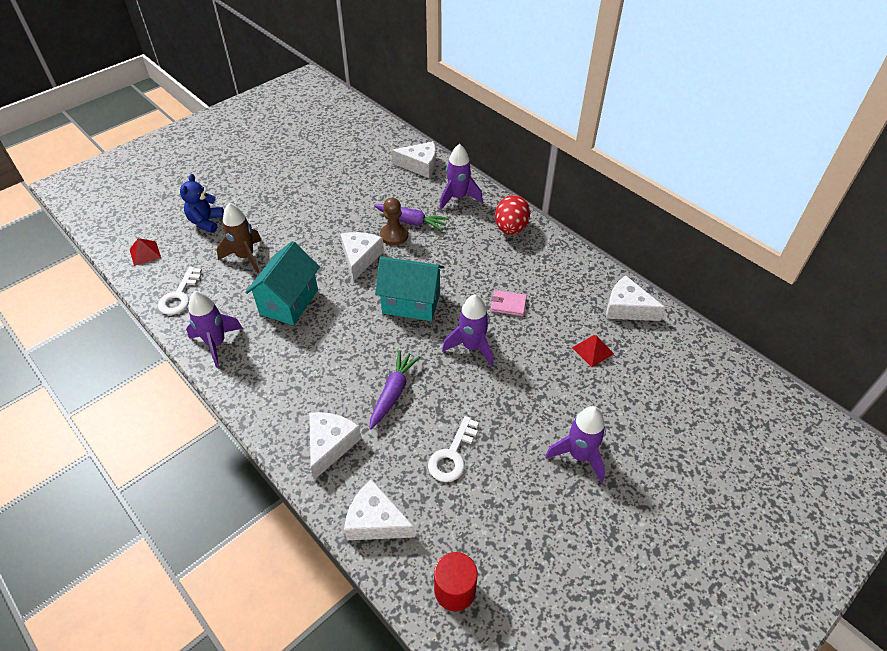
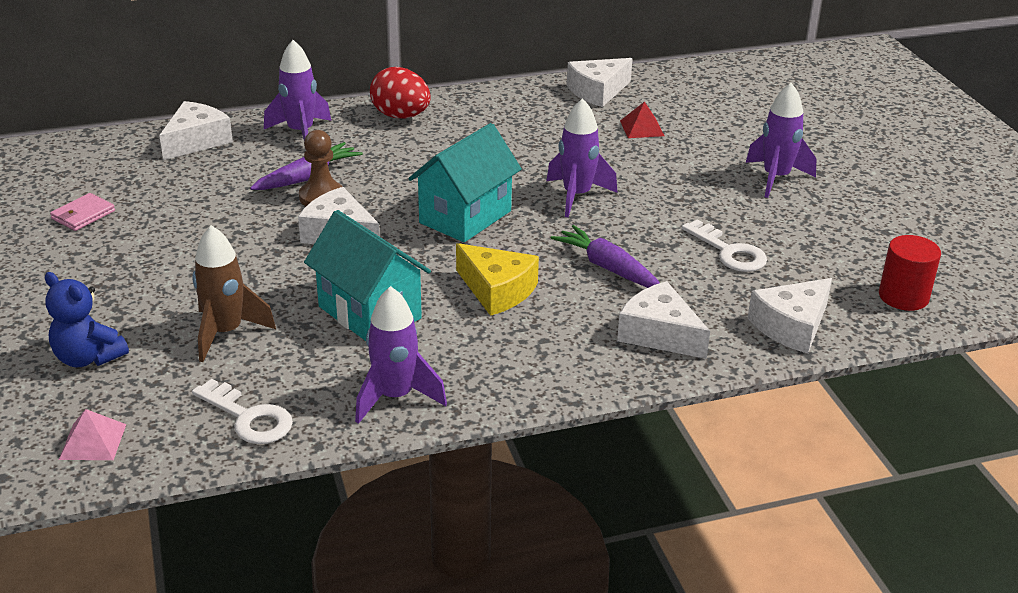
camera: 65 degrees left, 15 degrees down
red pyramid [130,238,161,266] -> pink pyramid [59,409,126,460]
pink wallet [490,290,527,316] -> pink wallet moved to [50,193,115,231]
none -> yellow cheese [456,243,539,316]

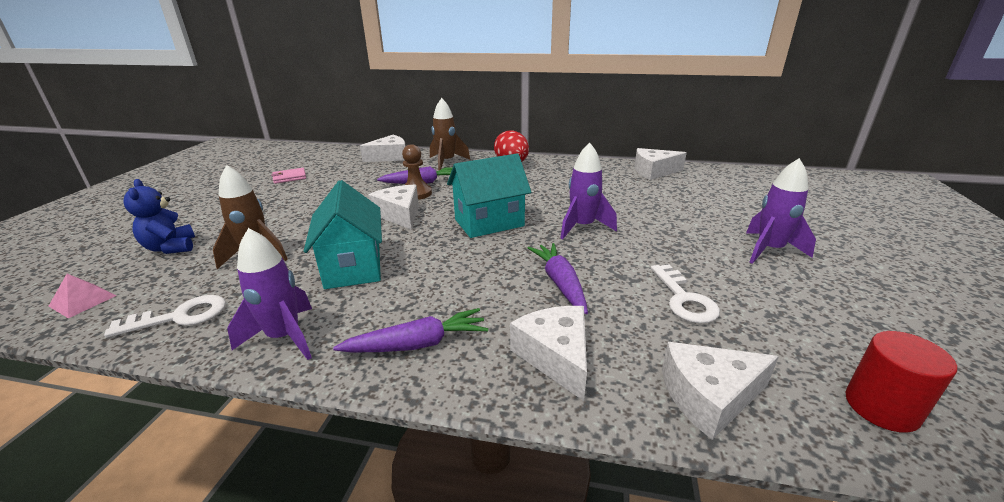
camera: 30 degrees right, 5 degrees down
white key [192,379,293,444] -> white key turned 90 degrees counterclockwise [104,295,226,338]
purple rocket [264,40,331,140] -> brown rocket [430,98,470,171]
yellow cheese [456,243,539,316] -> none
red pyramid [620,102,664,138] -> none
none -> purple carrot [333,308,488,352]

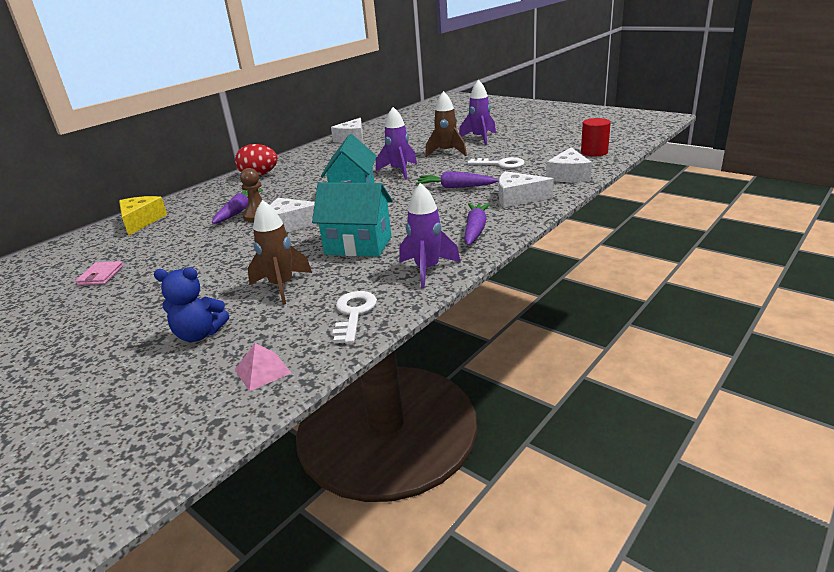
camera: 60 degrees left, 0 degrees up
white cheese [360,135,406,162] -> yellow cheese [119,196,167,236]
brown rocket [430,98,470,171] -> brown rocket moved to [425,91,467,157]

